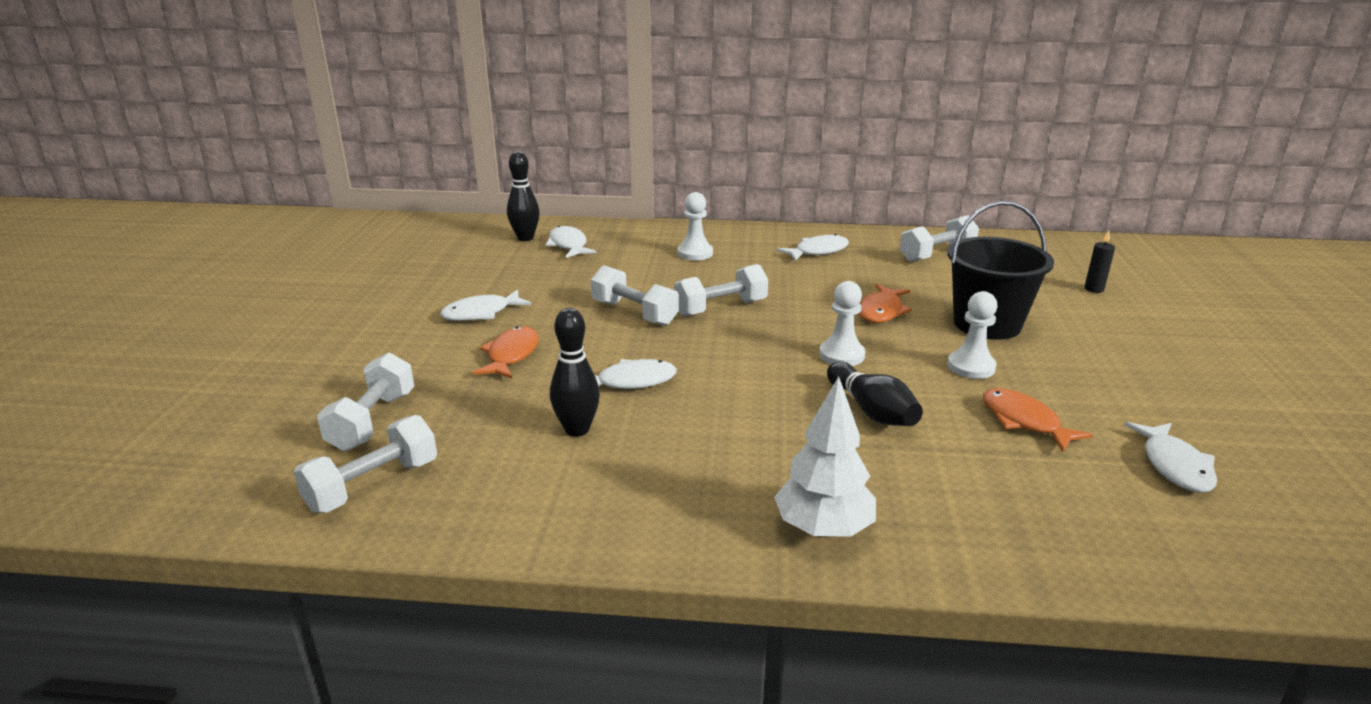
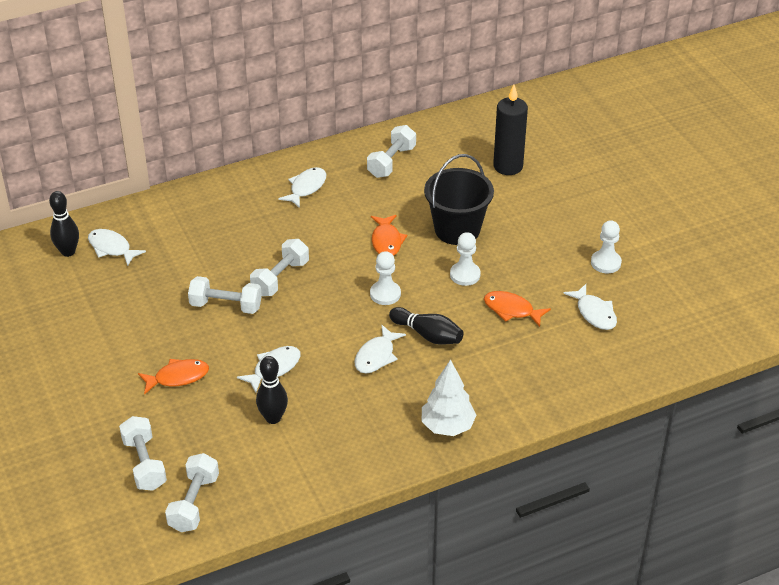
camera: 30 degrees left, 15 degrees up
white fish [440,290,532,321] -> white fish moved to [355,324,406,373]
orange fish [472,326,539,378] -> orange fish turned 90 degrees clockwise [138,359,209,395]
white pawn [677,192,713,260] -> white pawn moved to [591,220,622,273]
black candle [1084,230,1115,293] -> black candle [493,85,528,175], size x2.22

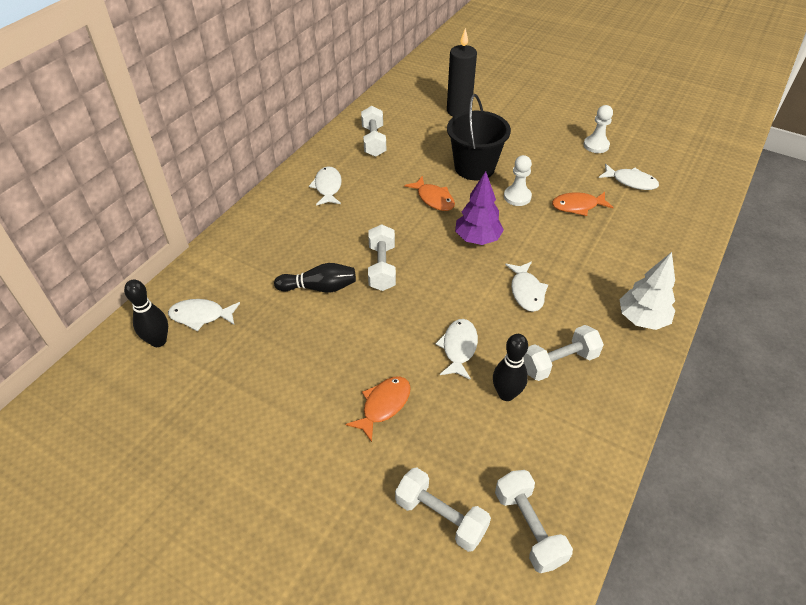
camera: 35 degrees left, 5 degrees up
white dumbbell [188,276,262,314] -> white dumbbell moved to [523,325,604,381]
white pawn [370,251,401,305] -> purple tree [455,171,504,245]
black bowling pin [389,307,463,344] -> black bowling pin moved to [274,263,356,292]

